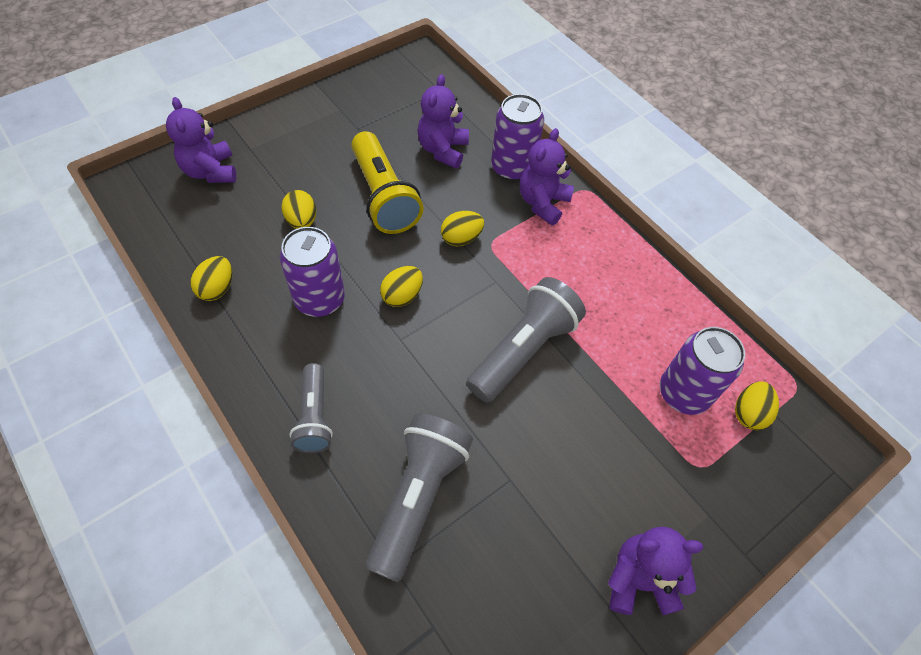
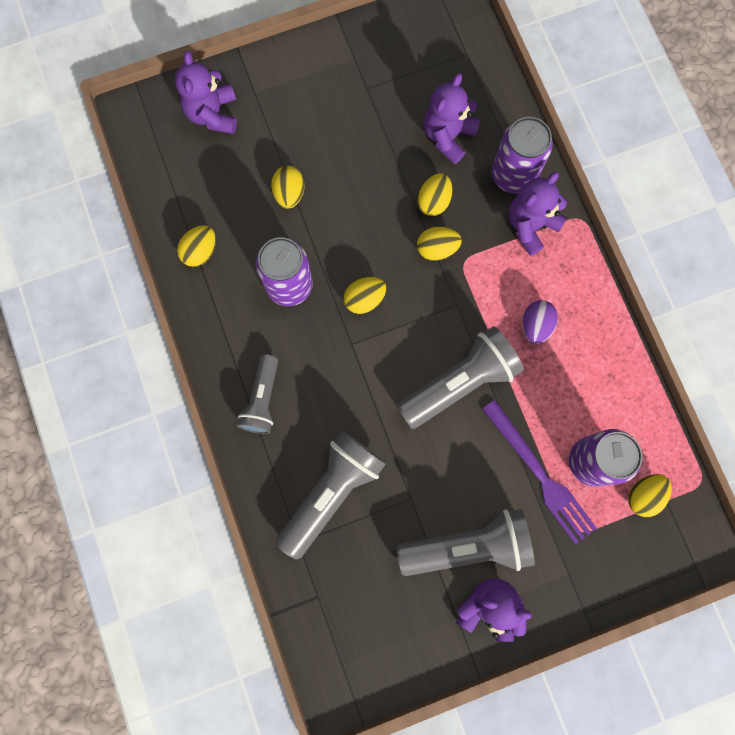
camera: 20 degrees right, 20 degrees up
yellow flashlight [351,131,423,234] -> none
none -> grey flashlight [397,509,535,576]
none -> yellow egg [417,173,452,216]
none -> purple fork [482,400,597,544]
none -> purple egg [522,300,558,344]

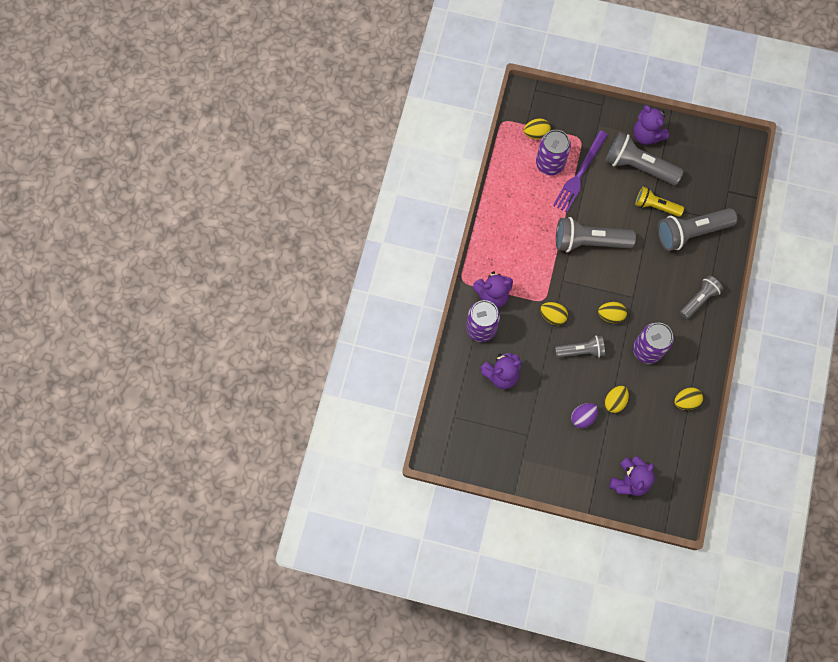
camera: 145 degrees left, 5 degrees down
yellow egg [417,173,452,216] -> none
purple fork [482,400,597,544] -> purple fork turned 150 degrees counterclockwise [553,130,608,212]
purple egg [522,300,558,344] -> purple egg moved to [571,403,598,428]
none -> grey flashlight [555,336,605,358]
none -> yellow flashlight [635,187,684,217]

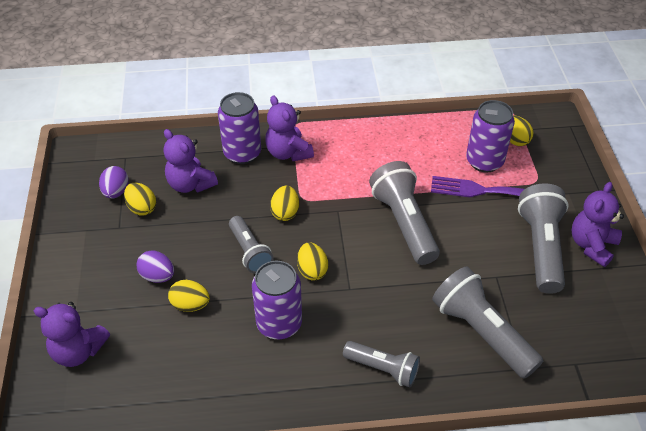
camera: 70 degrees right, 25 degrees down
yellow flashlight [635,187,684,217] -> none
yellow egg [674,387,703,410] -> yellow egg moved to [124,183,156,216]
none -> purple egg [99,166,129,199]

